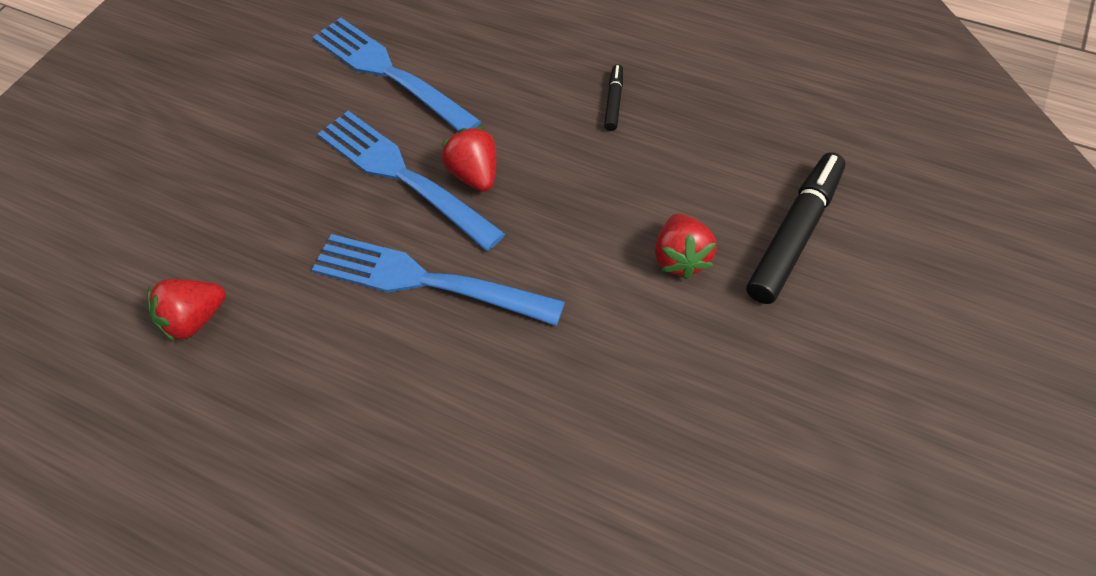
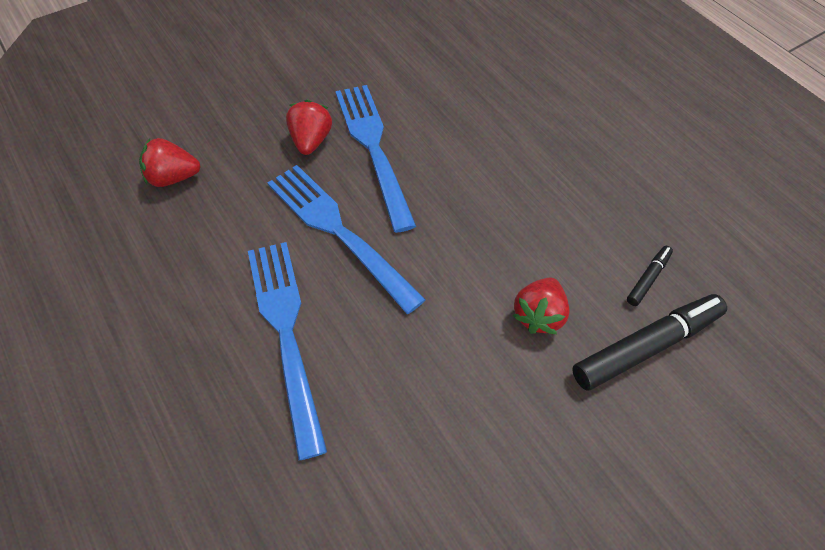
camera: 25 degrees right, 0 degrees up
blue fork [312,18,481,131] -> blue fork moved to [248,242,327,460]
red strawberry [441,127,496,192] -> red strawberry moved to [286,99,332,155]
black marker [604,64,623,131] -> black marker moved to [627,246,673,306]

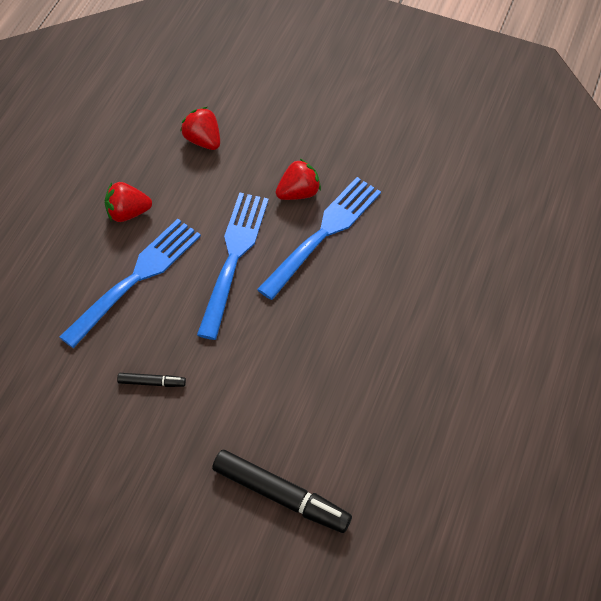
camera: 55 degrees right, 0 degrees up
red strawberry [513,278,570,334] -> red strawberry moved to [104,182,152,222]
black marker [627,246,673,306] -> black marker moved to [117,373,186,387]

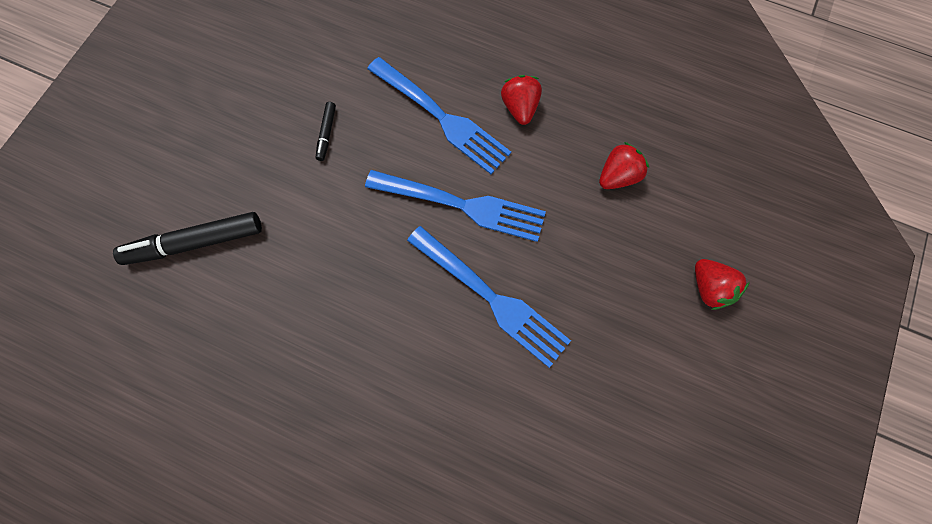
camera: 95 degrees right, 15 degrees up
black marker [212,450,352,533] -> black marker turned 45 degrees clockwise [113,212,262,265]
red strawberry [276,159,321,200] -> red strawberry moved to [695,259,750,310]

